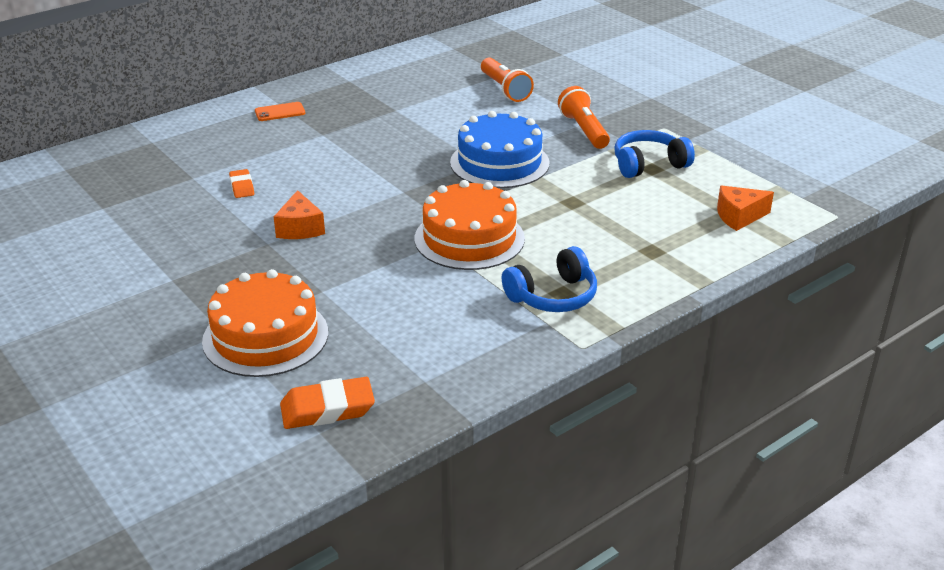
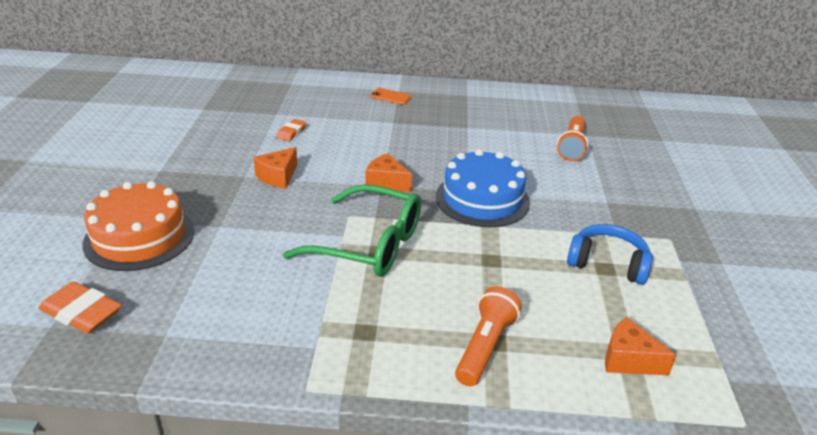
camera: 40 degrees right, 0 degrees up
orange cake [415,180,525,270] -> green glasses [283,184,421,277]
blue headphones [502,246,597,312] -> none
orange flashlight [558,86,610,149] -> orange flashlight moved to [455,286,522,386]
none -> orange cheese [366,153,412,192]

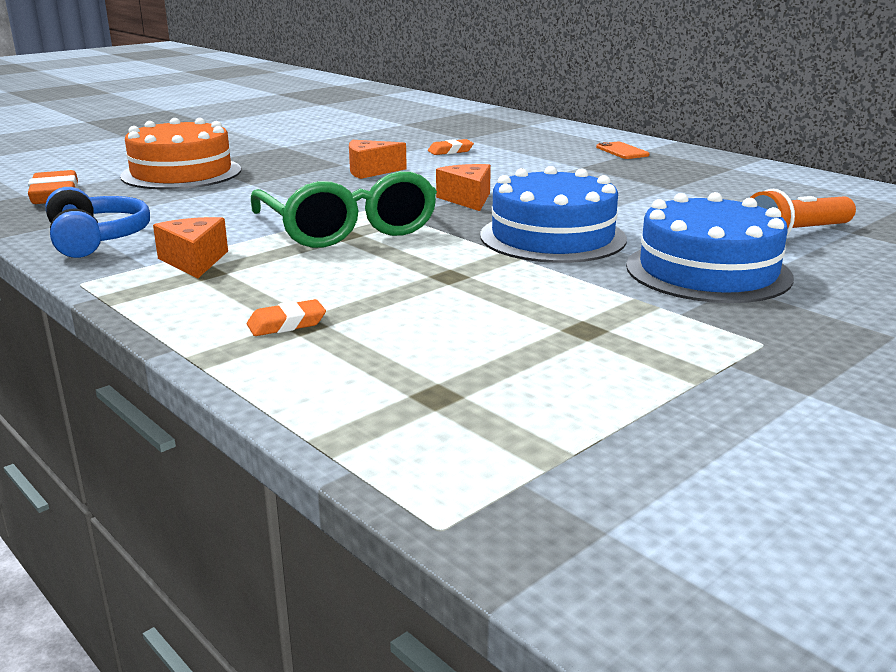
camera: 45 degrees right, 10 degrees down
orange flashlight [455,286,522,386] -> orange eraser [247,299,326,336]
blue headphones [567,224,653,285] -> blue headphones moved to [46,187,150,258]
orange cheese [605,317,677,375] -> orange cheese moved to [153,217,228,278]
none -> blue cake [626,192,794,303]

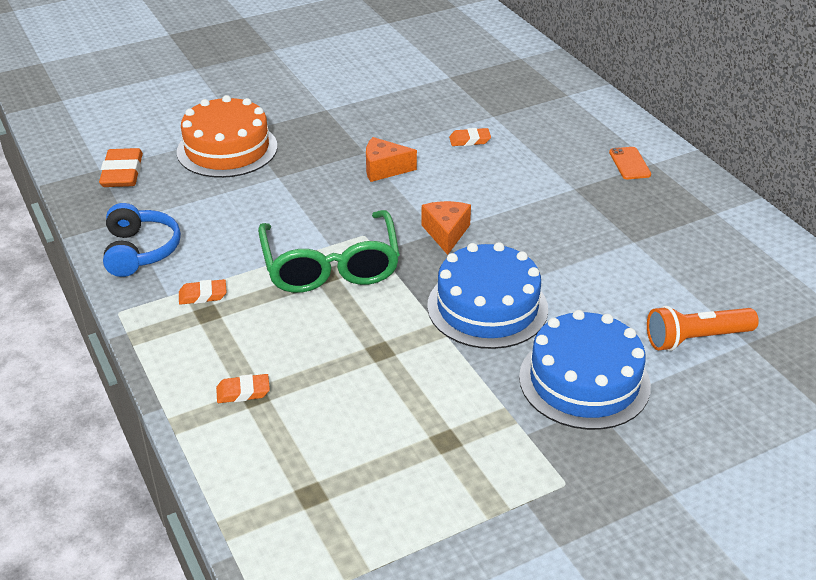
camera: 15 degrees right, 15 degrees up
orange cheese [153,217,228,278] -> orange eraser [179,279,227,305]

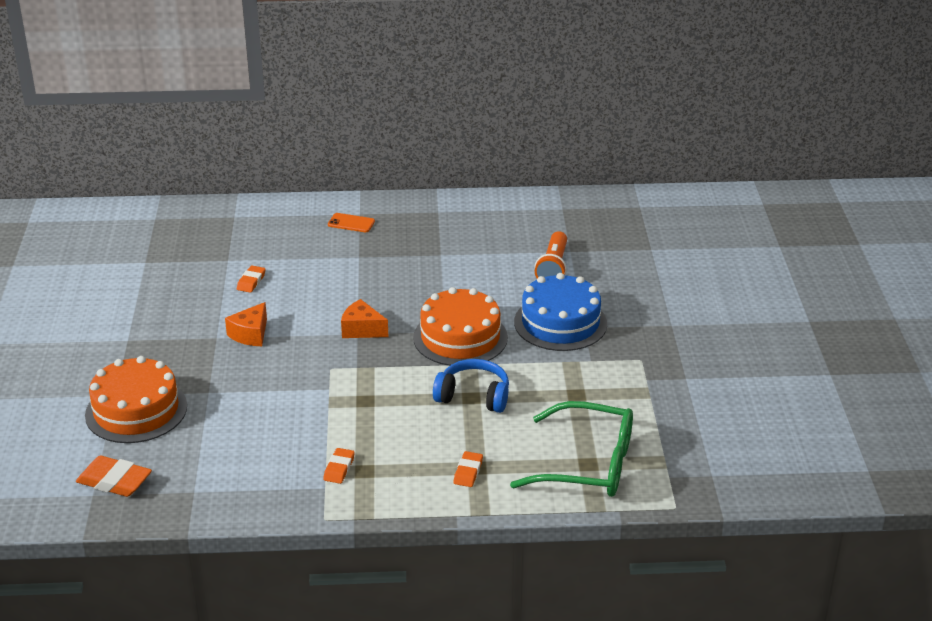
camera: 65 degrees left, 5 degrees down
blue headphones [103,203,181,277] -> blue headphones moved to [433,359,509,413]
green glasses [258,210,400,293] -> green glasses moved to [510,401,633,497]
blue cake [427,242,548,349] -> orange cake [413,287,508,366]

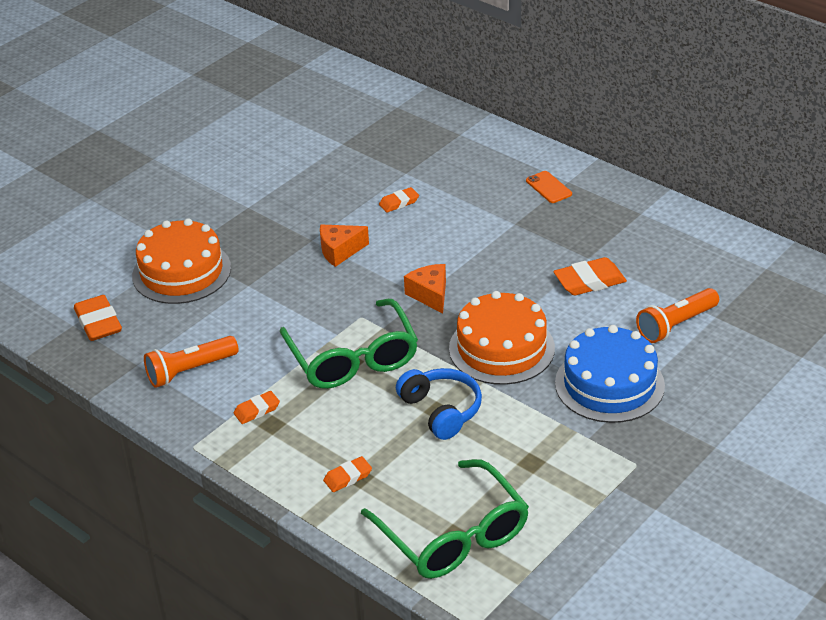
camera: 45 degrees right, 5 degrees up
none -> orange flashlight [144,336,239,388]
none -> green glasses [280,299,418,389]
none -> orange eraser [553,257,627,295]

